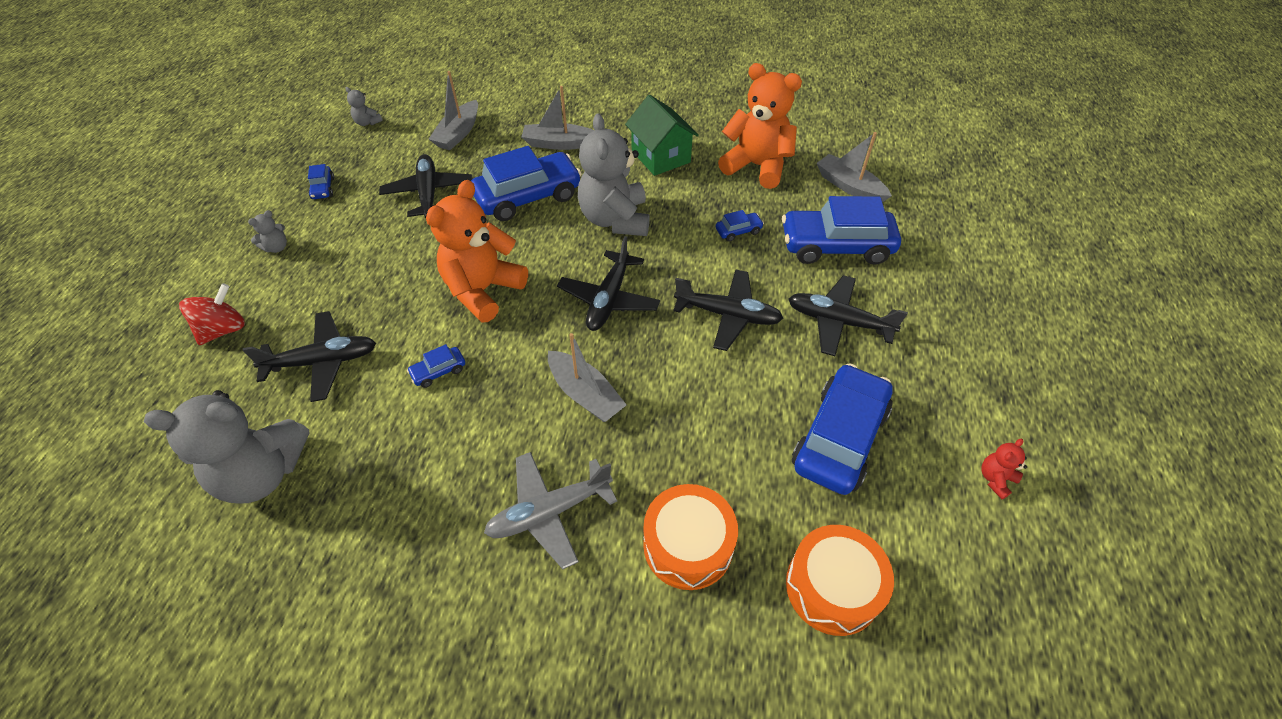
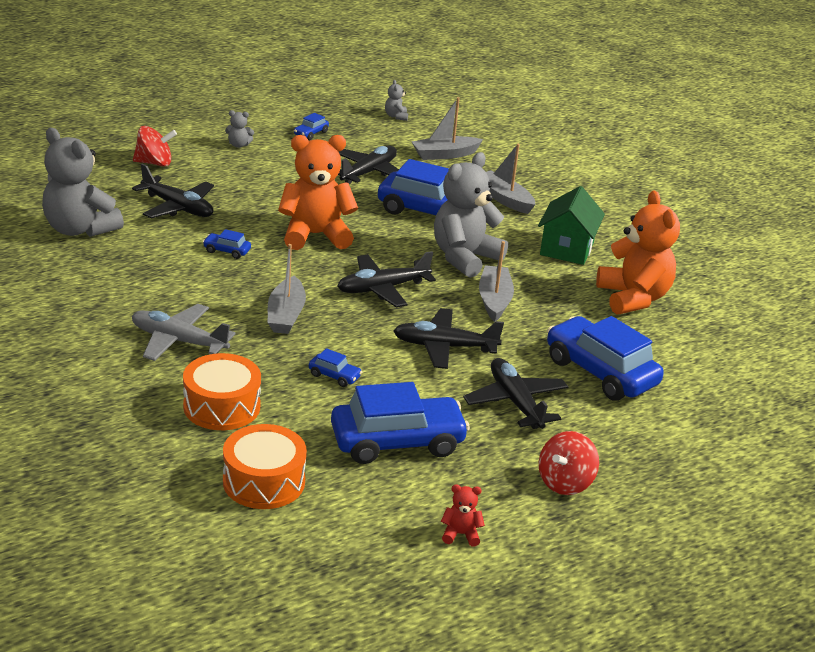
camera: 45 degrees right, 20 degrees down
black plane [673,270,783,351] -> black plane turned 120 degrees clockwise [393,308,504,369]
blue car [716,210,764,242] -> blue car moved to [309,348,362,387]
grey boat [817,132,892,202] -> grey boat moved to [479,241,514,322]
none -> red spinning top [539,431,599,495]

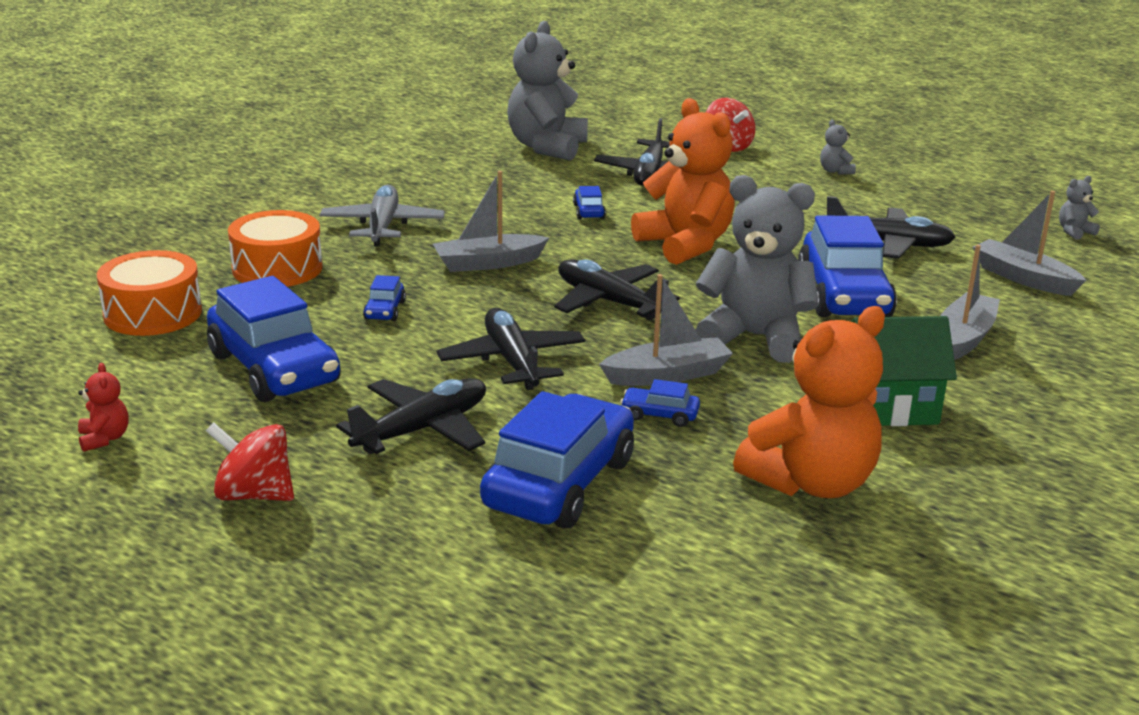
camera: 70 degrees right, 5 degrees down
blue car [294,113,329,140] -> blue car moved to [620,379,700,427]

